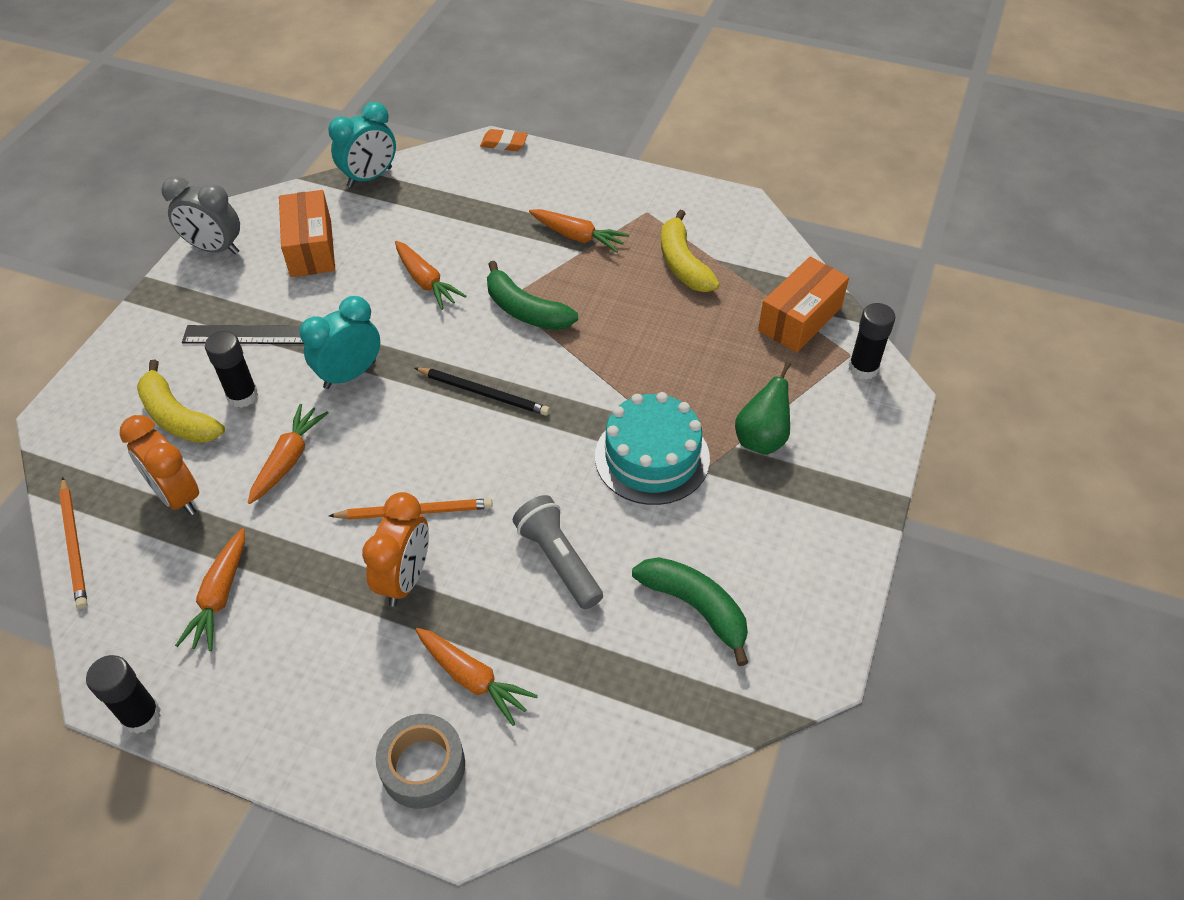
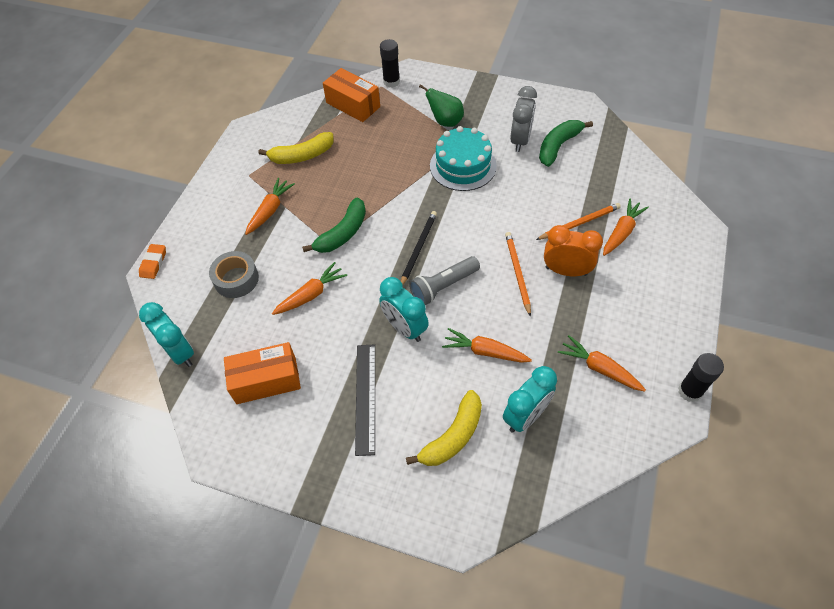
camera: 90 degrees left, 5 degrees up
orange pencil [59,477,88,609] -> orange pencil moved to [536,203,621,240]
orange clock [120,415,199,515] -> turquoise clock [503,366,557,433]
grey clock [161,176,240,255] -> grey clock moved to [510,86,537,152]
orange carrot [175,528,245,651] -> orange carrot turned 150 degrees counterclockwise [558,335,646,392]
black glue stick [205,331,258,408] -> none
grey tape [376,714,465,809] -> grey tape moved to [209,251,259,298]
grey flashlight [513,495,603,609] -> grey flashlight moved to [409,256,480,305]

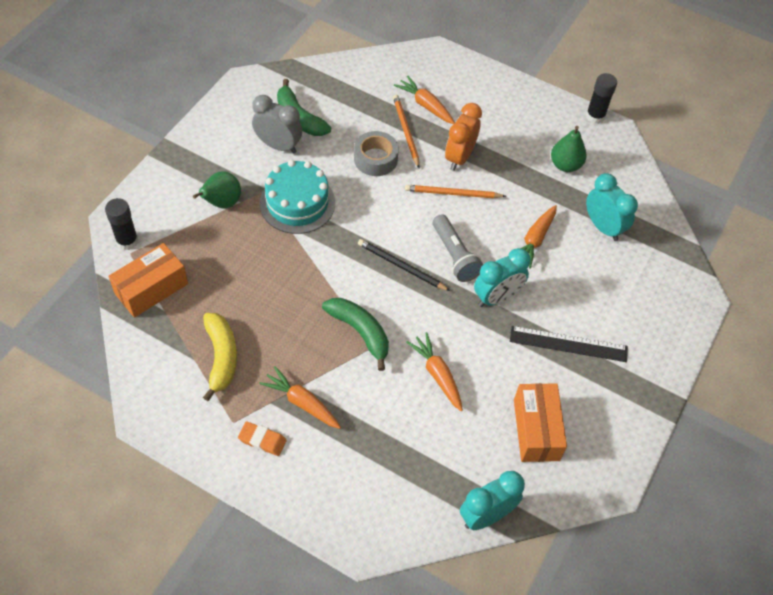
camera: 85 degrees left, 0 degrees up
orange eraser [139,244,166,279] -> orange eraser moved to [238,421,287,456]
grey tape [209,251,259,298] -> grey tape moved to [354,131,399,176]
yellow banana [406,390,482,466] -> none
orange carrot [558,335,646,392] -> green pear [551,126,587,172]

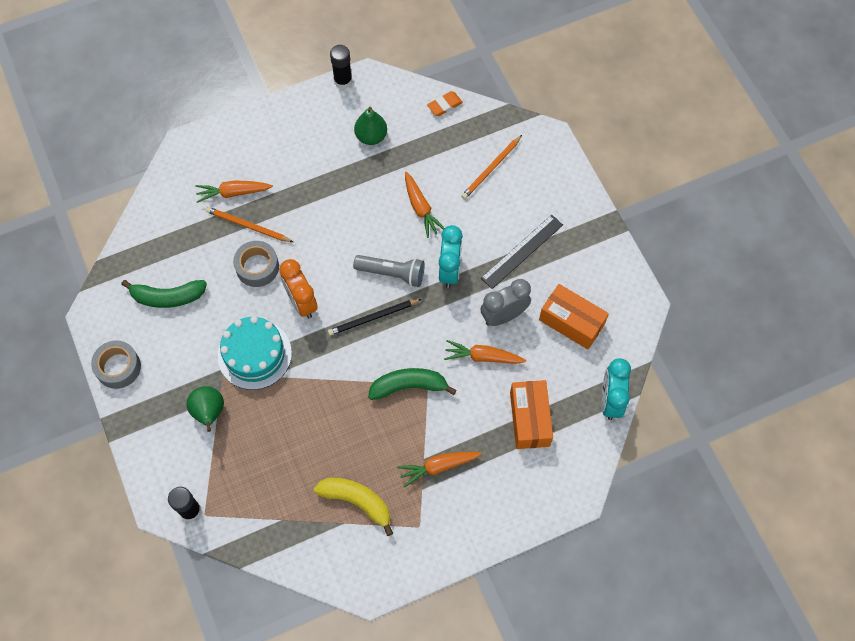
camera: 50 degrees left, 10 degrees up
orange box [108,243,188,318] -> orange box moved to [510,380,553,449]
orange eraser [238,421,287,456] -> orange eraser moved to [427,91,463,116]
grey clock [252,95,302,154] -> grey clock moved to [480,279,531,326]
orange pencil [405,185,506,198] -> orange pencil moved to [461,135,522,199]
orange clock [445,103,482,171] -> orange clock moved to [279,259,318,318]
turquoise clock [586,173,638,241] -> none
none -> grey tape [91,340,141,389]

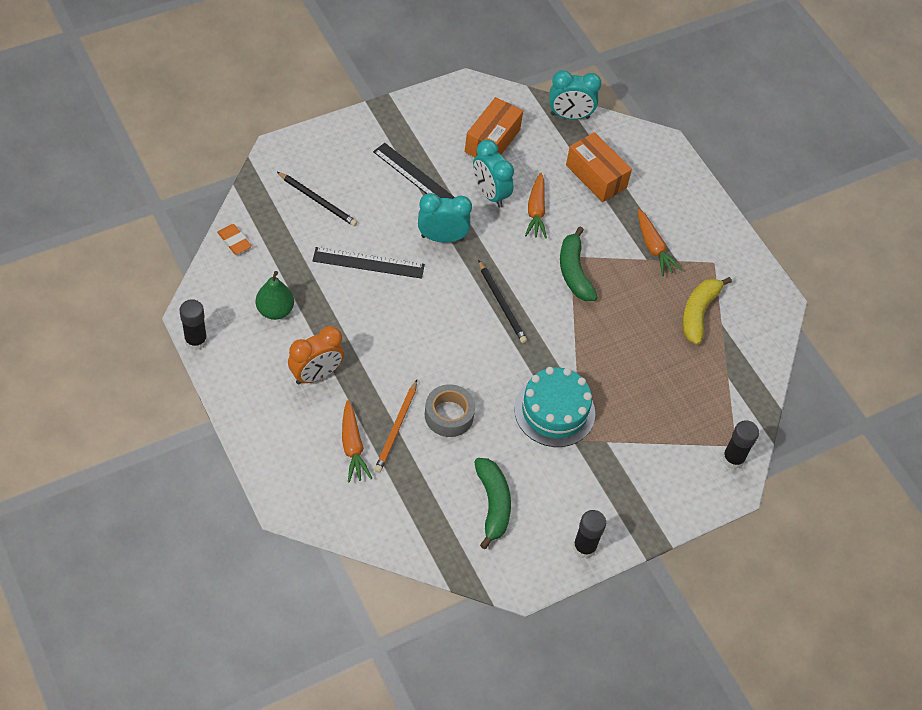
camera: 100 degrees left, 10 degrees down
grey tape [91,340,141,389] -> black glue stick [573,510,606,558]
green pear [187,386,224,432] -> none
orange clock [279,259,318,318] -> orange clock moved to [288,326,344,385]
grey flashlight [353,255,425,287] -> none
orange carrot [405,172,445,238] -> black ruler [313,247,425,279]
orange pencil [461,135,522,199] -> black pencil [277,172,357,226]
grey clock [480,279,531,326] -> turquoise clock [473,140,514,208]
orange box [510,380,553,449] -> orange box turned 60 degrees clockwise [566,132,632,202]

